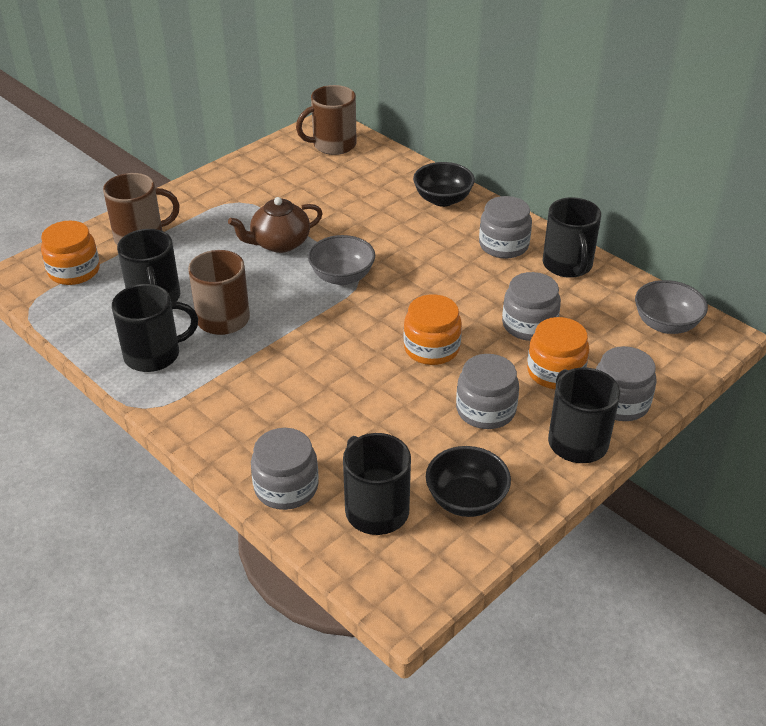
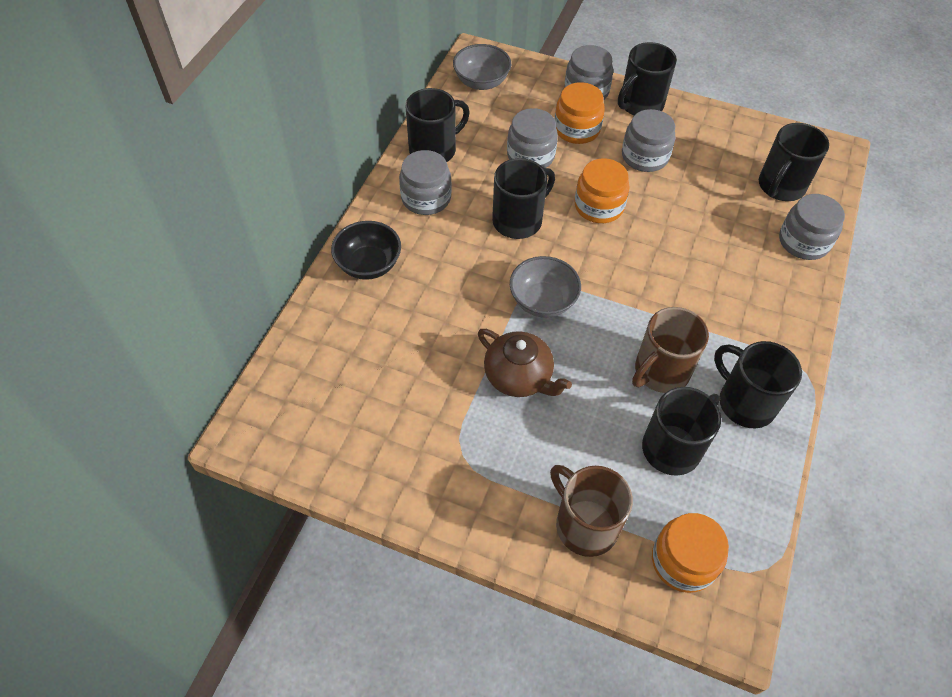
camera: 115 degrees left, 15 degrees up
brown mug [296,85,357,155] -> none
black bowl [426,446,511,517] -> none
none -> black mug [492,158,555,239]

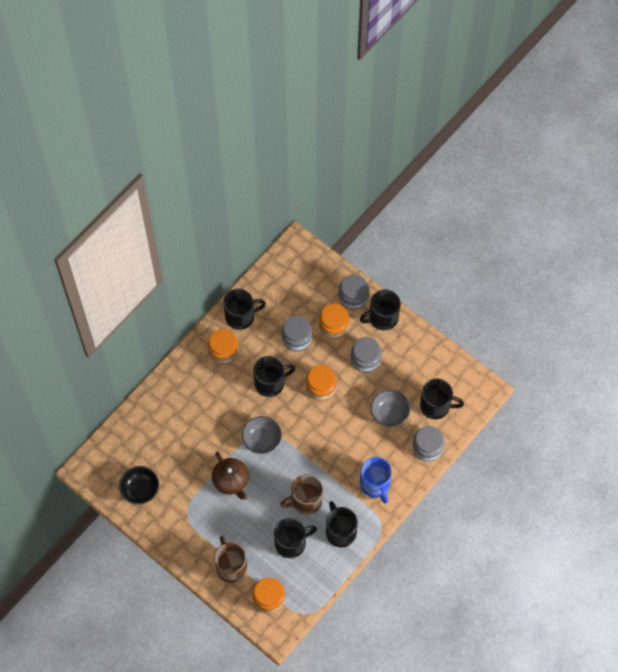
camera: 20 degrees right, 10 degrees up
black bowl [331,221,401,280] -> black bowl moved to [119,466,159,505]
grey jar [399,150,452,215] -> orange jar [208,329,239,365]
grey bowl [453,44,511,90] -> grey bowl moved to [371,390,410,427]
black mug [759,123,829,201] -> black mug turned 135 degrees counterclockwise [420,379,464,419]
none -> blue mug [360,457,392,504]

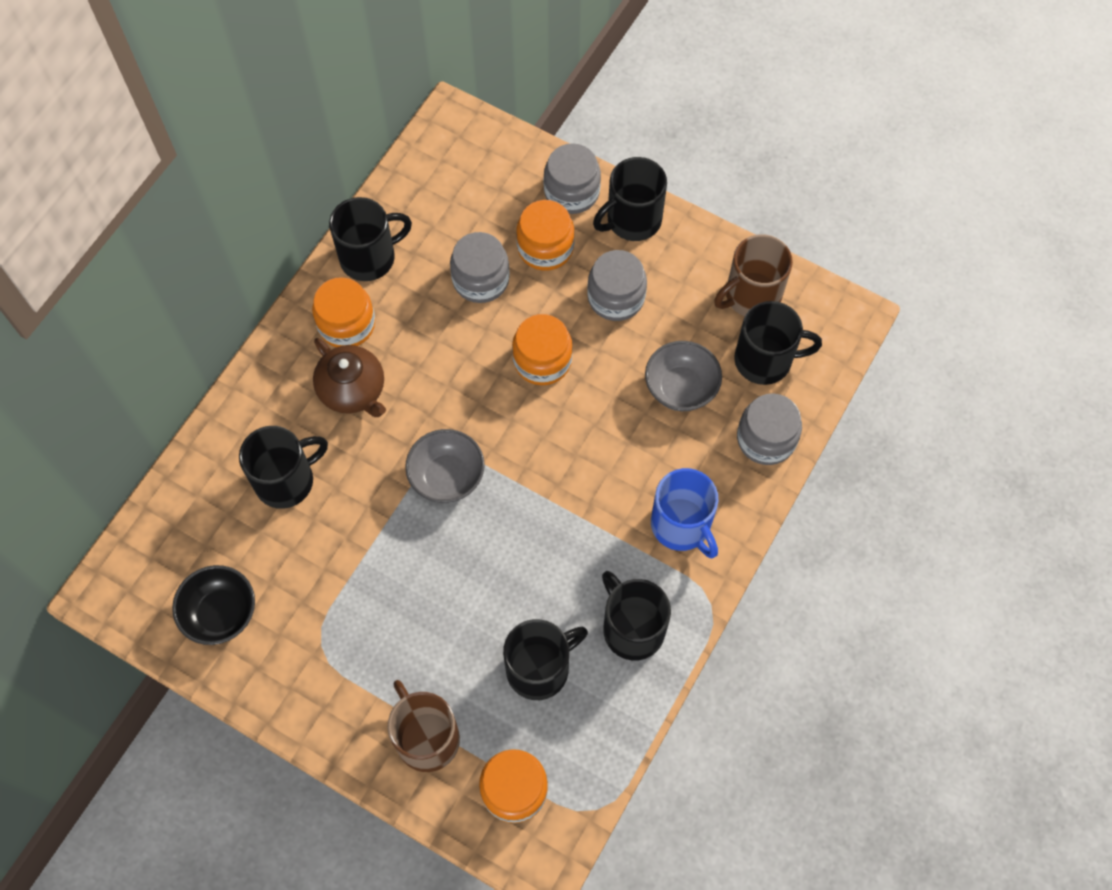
camera: 10 degrees left, 0 degrees up
brown teapot [212,452,249,500] -> brown teapot moved to [313,338,386,417]
black mug [253,356,295,397] -> black mug moved to [239,426,328,509]
brown mug [280,474,323,515] -> brown mug moved to [714,234,793,316]

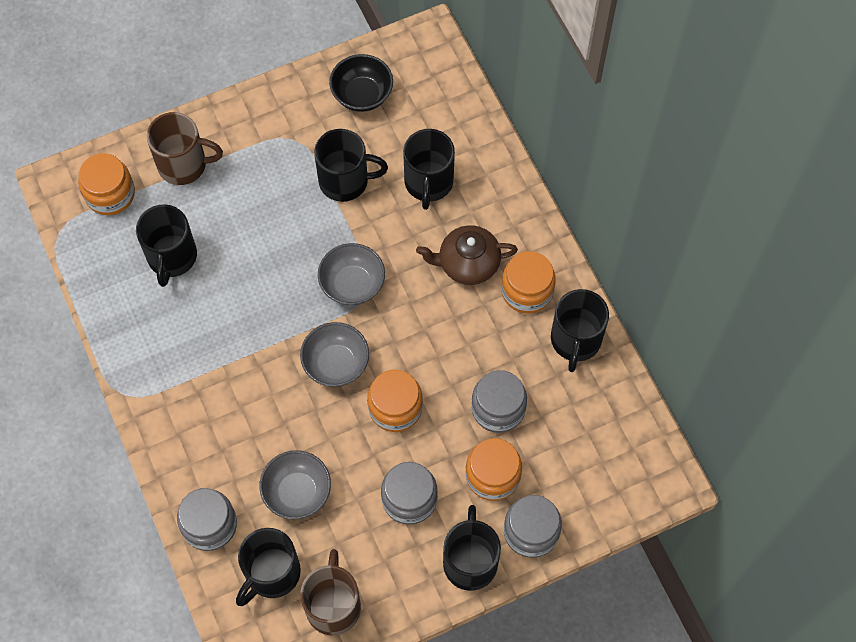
camera: 125 degrees right, 0 degrees up
black mug [602,571,671,660] -> black mug moved to [314,129,388,202]
blue mug [651,468,718,558] -> none
none -> grey bowl [300,322,369,387]

